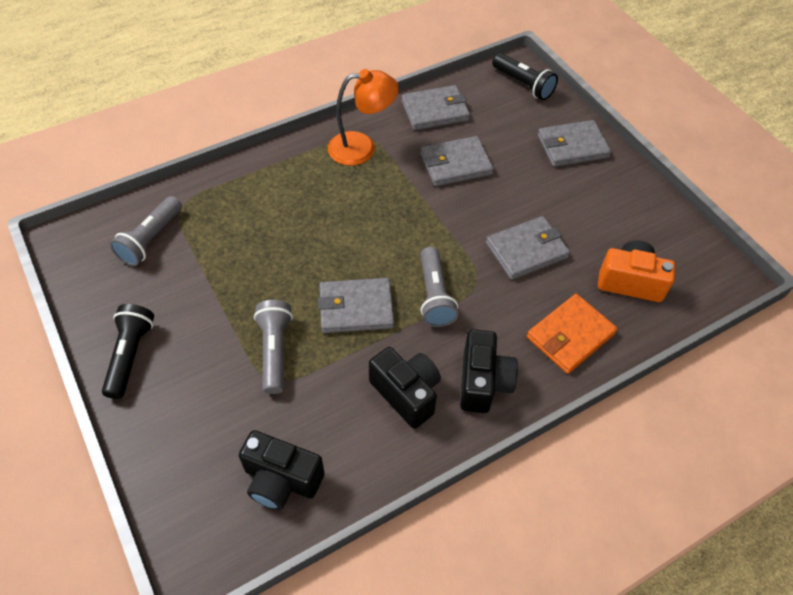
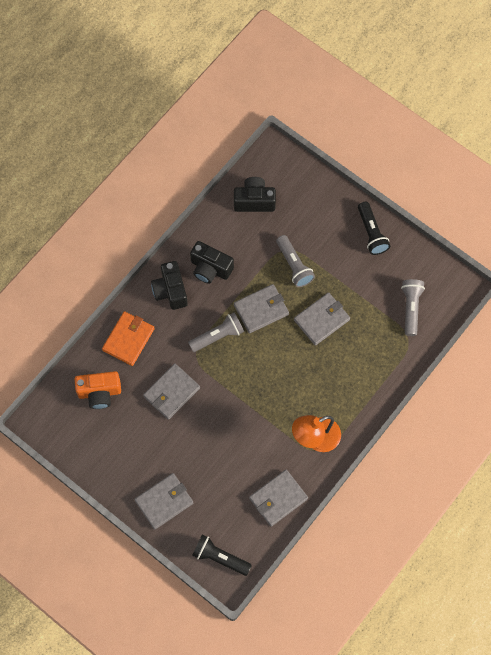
camera: 160 degrees right, 15 degrees up
grey wallet [420,136,494,186] -> grey wallet moved to [294,292,350,346]
grey flashlight [420,247,458,327] -> grey flashlight turned 90 degrees clockwise [188,313,244,352]

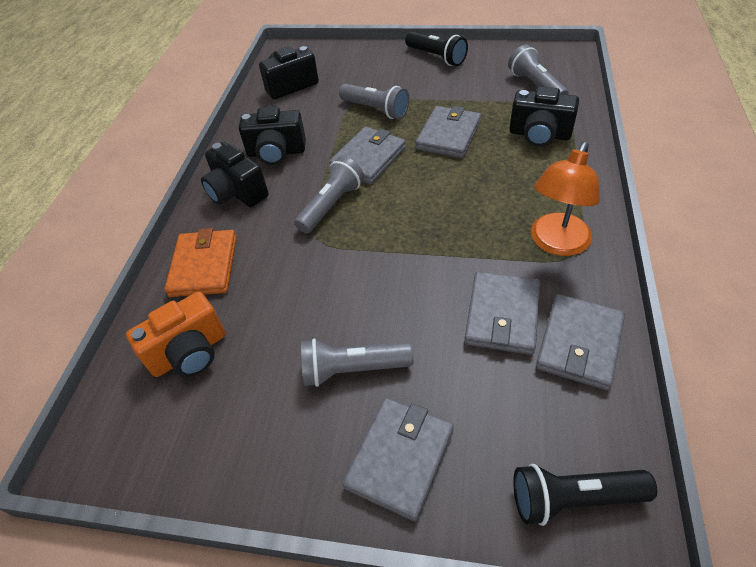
camera: 25 degrees left, 20 degrees down
grey wallet [143,363,200,420] -> grey wallet moved to [464,271,540,355]
none -> grey flashlight [301,338,414,387]
none -> black camera [509,86,579,147]

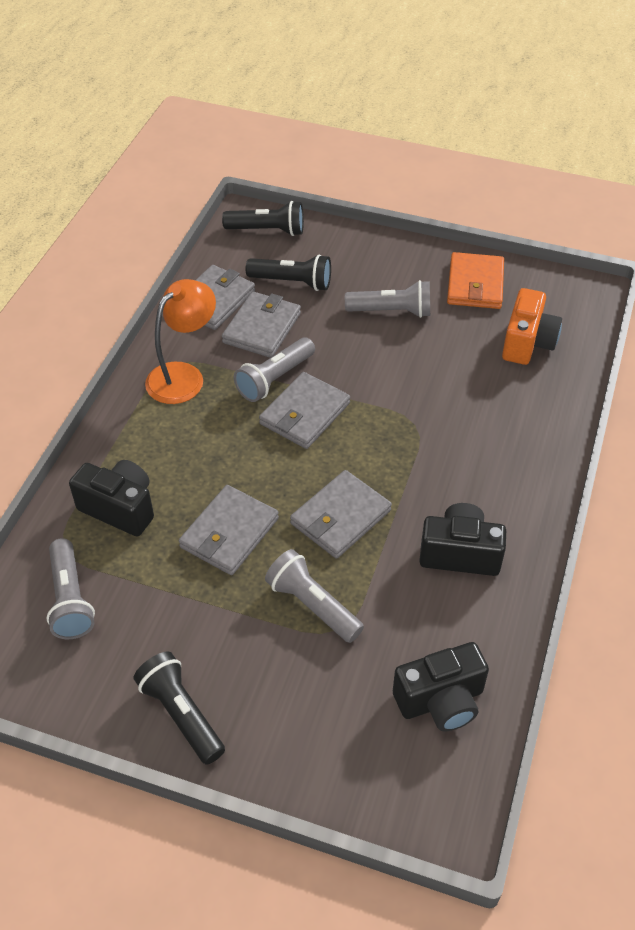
camera: 175 degrees left, 0 degrees up
orange camera [126,292,226,377] -> orange camera turned 135 degrees clockwise [502,288,562,365]
orange wallet [165,228,237,297] -> orange wallet moved to [447,252,504,309]
black camera [201,142,268,207] -> none
grey flashlight [294,156,364,233] -> grey flashlight moved to [234,337,315,402]
grey wallet [342,398,454,521] -> grey wallet moved to [259,372,350,449]
none -> black flashlight [245,254,331,291]

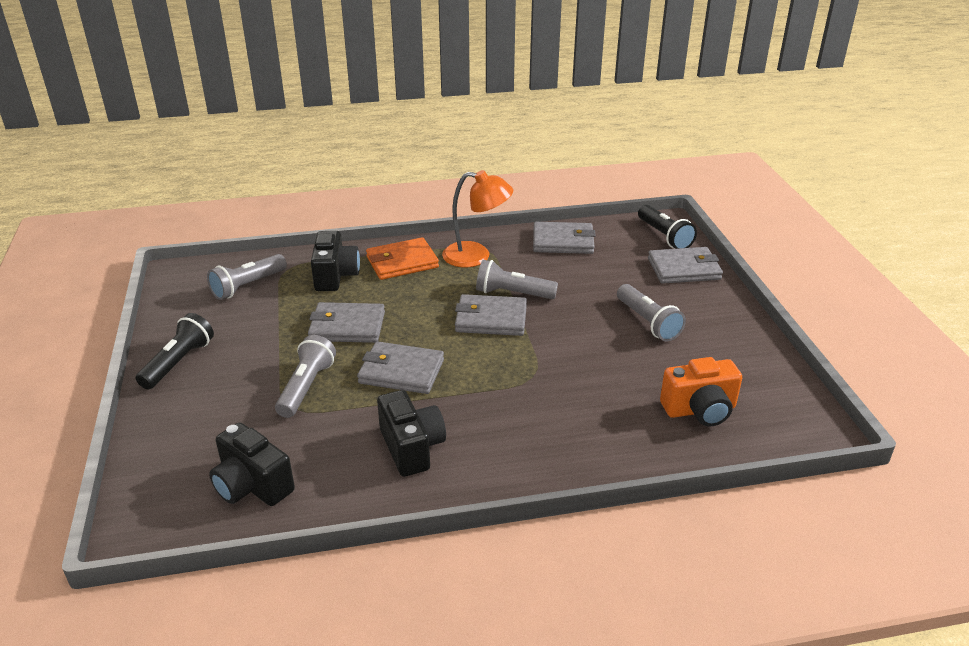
camera: 60 degrees right, 15 degrees down
grey wallet [222,291,301,358] -> grey wallet moved to [648,247,723,284]
black flashlight [245,254,331,291] -> none
orange wallet [447,252,504,309] -> orange wallet moved to [366,237,439,280]

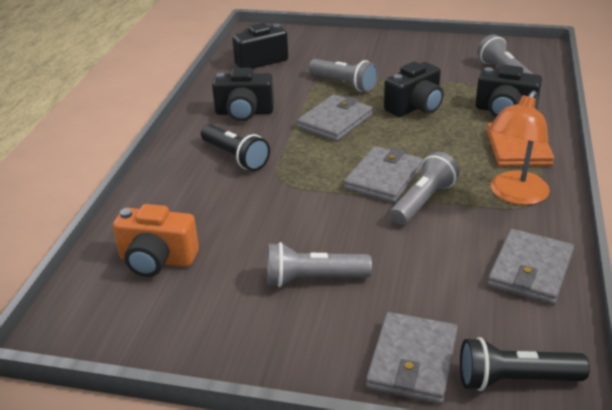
camera: 115 degrees right, 0 degrees up
black flashlight [136,313,214,389] -> black flashlight moved to [201,124,270,171]
grey wallet [308,302,385,343] -> black camera [384,61,444,117]
orange camera [660,357,742,427] -> orange camera turned 90 degrees counterclockwise [113,204,199,277]

